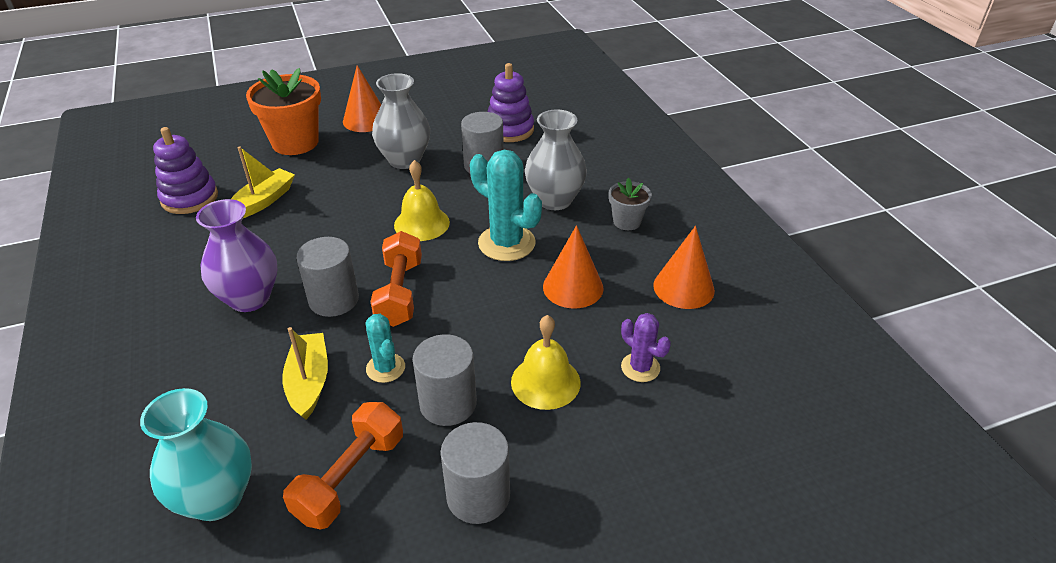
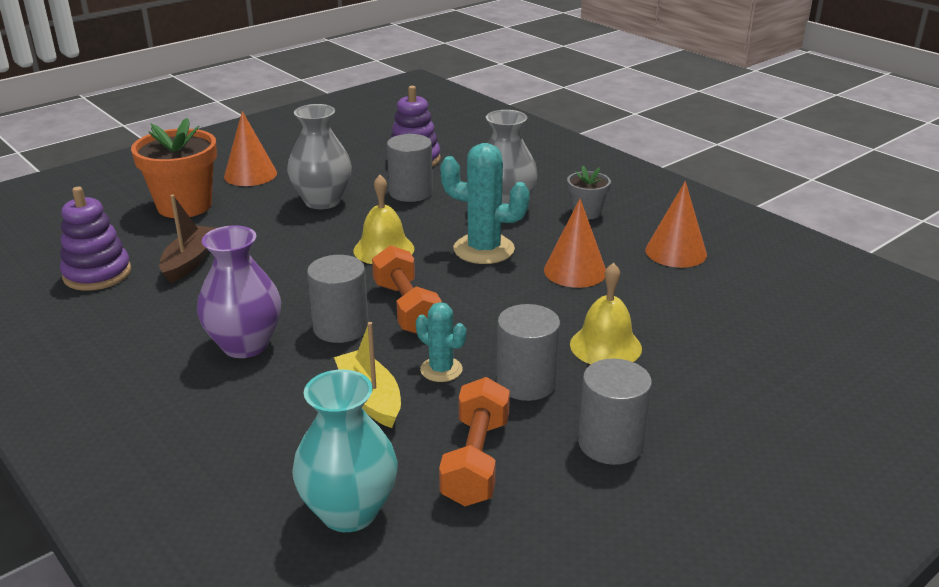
camera: 20 degrees left, 10 degrees down
yellow boat [231,146,295,218] -> brown boat [159,195,216,283]
purple cactus [621,313,671,382] -> none

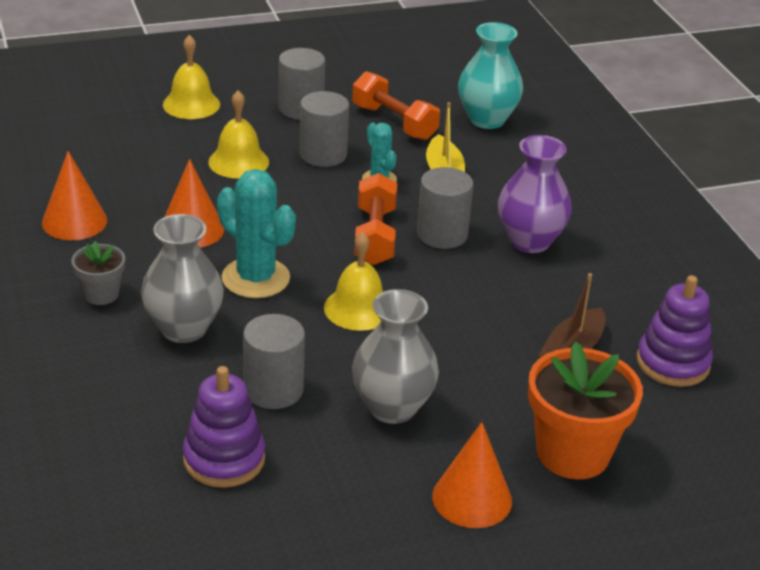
camera: 160 degrees left, 5 degrees up
orange dumbbell [439,377,510,506] -> orange dumbbell turned 75 degrees counterclockwise [352,71,440,140]
none -> yellow bell [163,35,220,119]

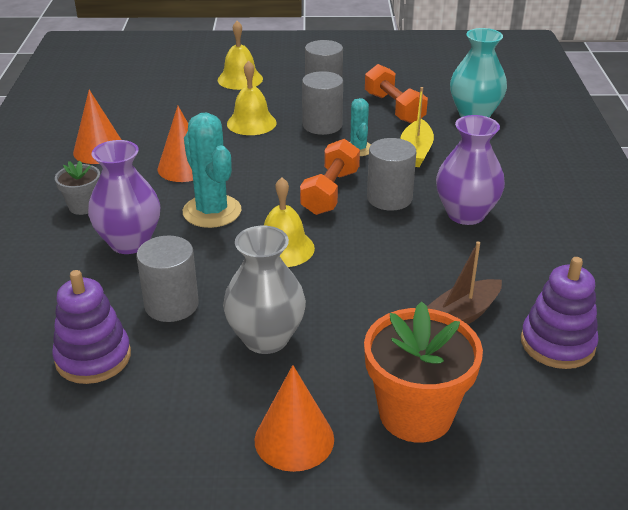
camera: 20 degrees right, 0 degrees up
grey vase [141,214,224,343] -> purple vase [88,140,160,254]

